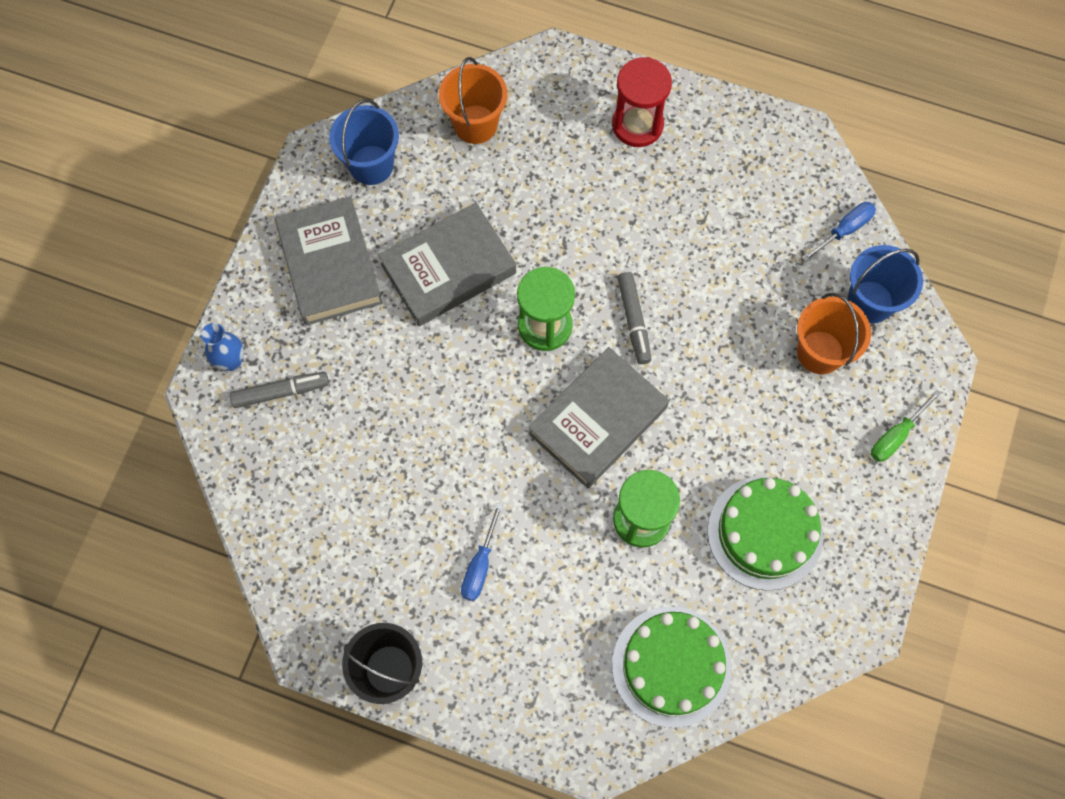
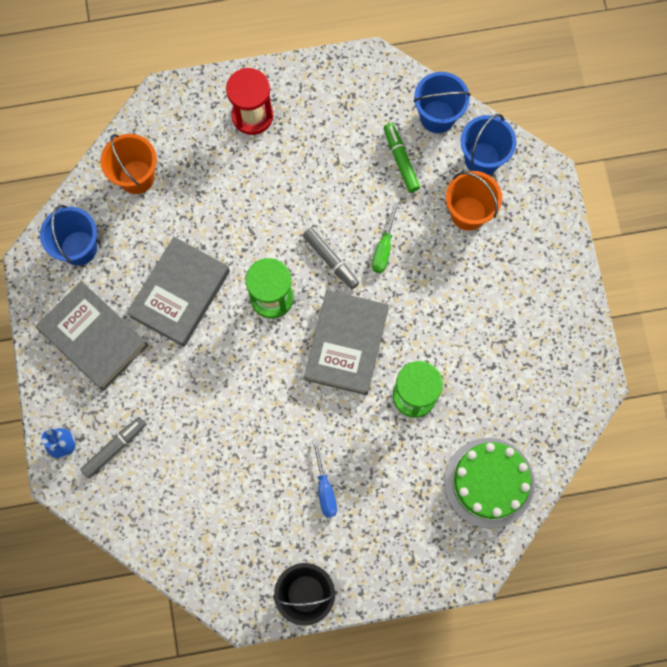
camera: 30 degrees left, 5 degrees up
green cake [707,476,823,591] -> none
blue screwdriver [802,202,876,262] -> blue bucket [413,72,471,133]
green screwdriver [871,390,941,462] -> green screwdriver moved to [372,202,399,273]
none -> green marker [384,123,420,193]

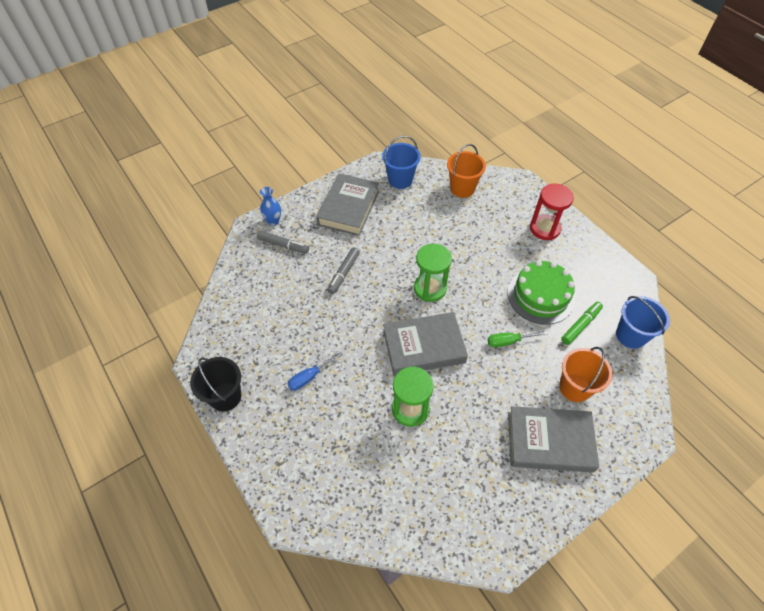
camera: 65 degrees right, 20 degrees down
grey book [127,237,230,347] -> grey book moved to [508,406,599,473]
grey marker [302,228,359,289] -> grey marker moved to [327,247,360,294]
green cake [444,438,534,528] -> green cake moved to [508,260,575,325]
blue bucket [460,114,516,175] -> none

